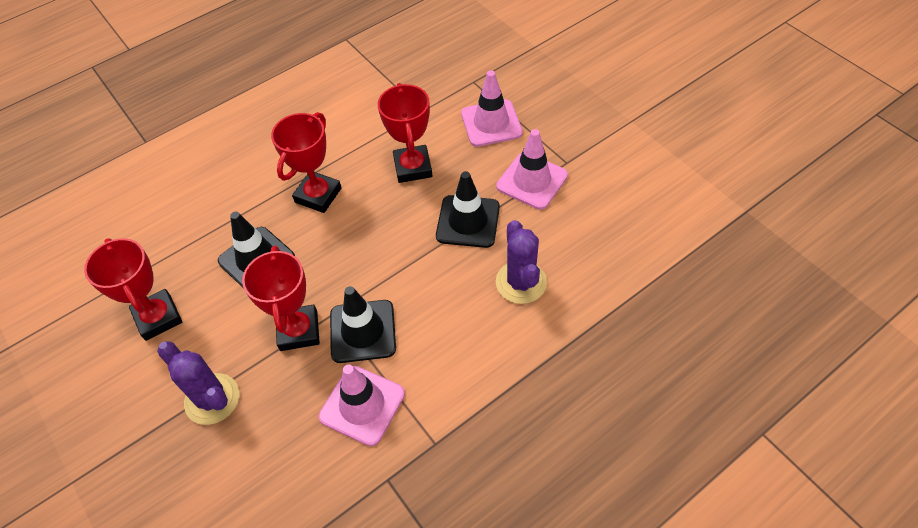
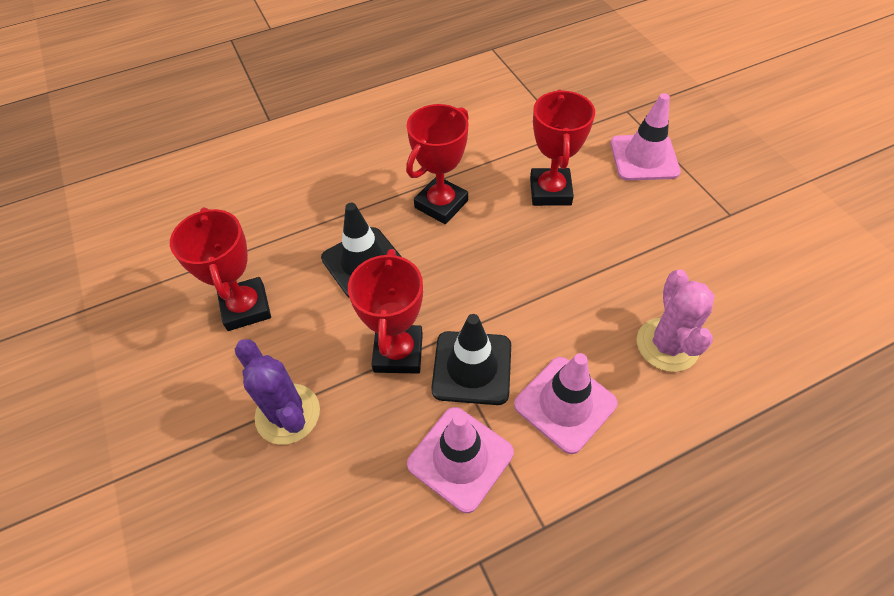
camera: 10 degrees right, 0 degrees up
black traffic cone [436,171,500,248] -> none
pink traffic cone [496,129,568,210] -> pink traffic cone moved to [514,353,618,454]
purple cactus [496,220,547,304] -> pink cactus [637,270,715,372]

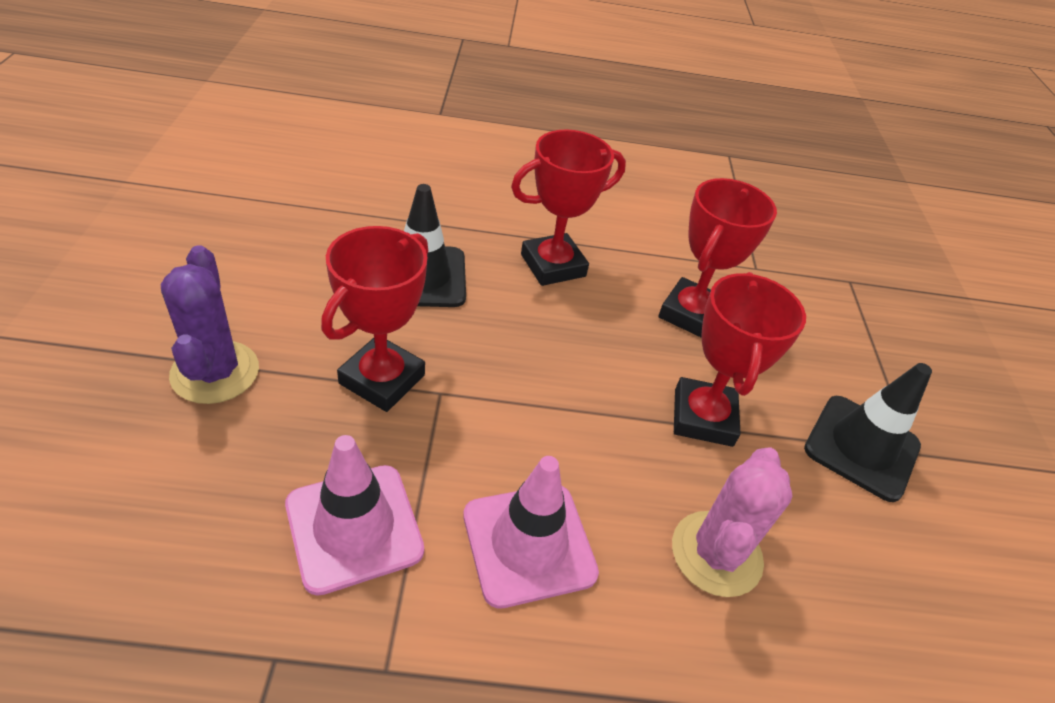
camera: 20 degrees right, 10 degrees down
red trophy [170,207,271,331] -> red trophy moved to [674,272,806,447]
black traffic cone [431,314,511,405] -> black traffic cone moved to [804,363,932,502]
pink traffic cone [610,93,681,181] -> none

